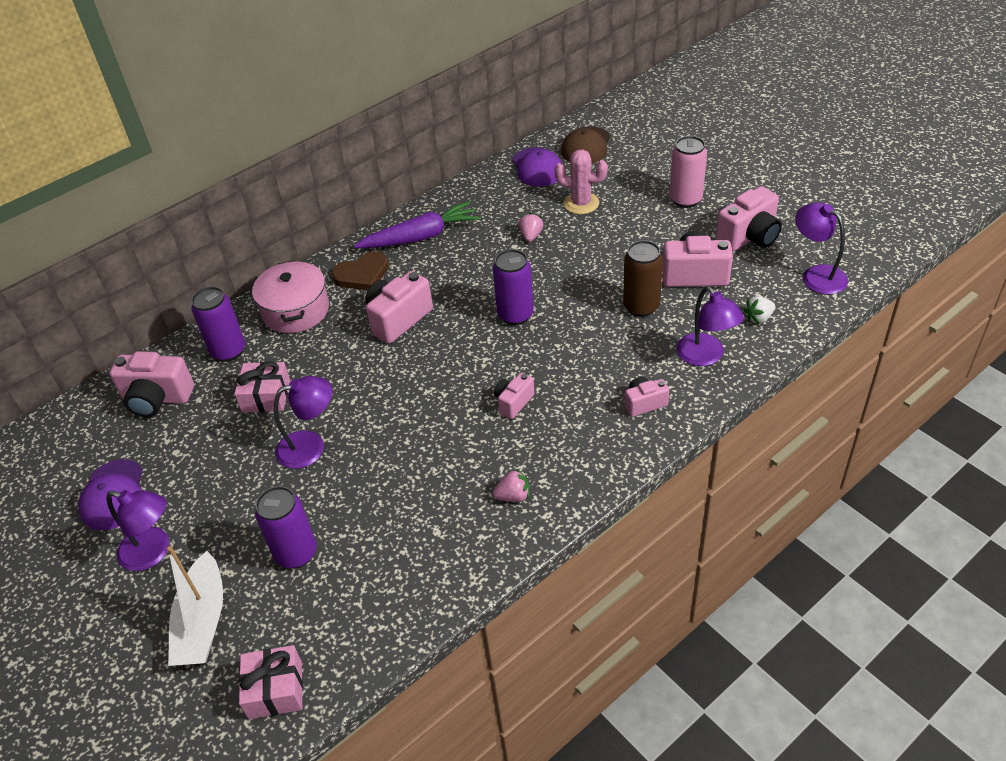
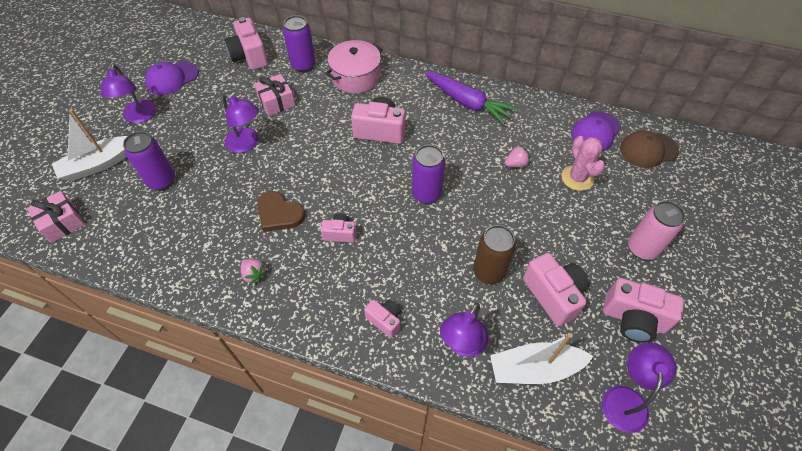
camera: 55 degrees right, 10 degrees up
brown heart [331,251,389,290] -> brown heart moved to [257,191,305,232]
white strawberry [743,296,776,324] -> white boat [490,333,593,384]

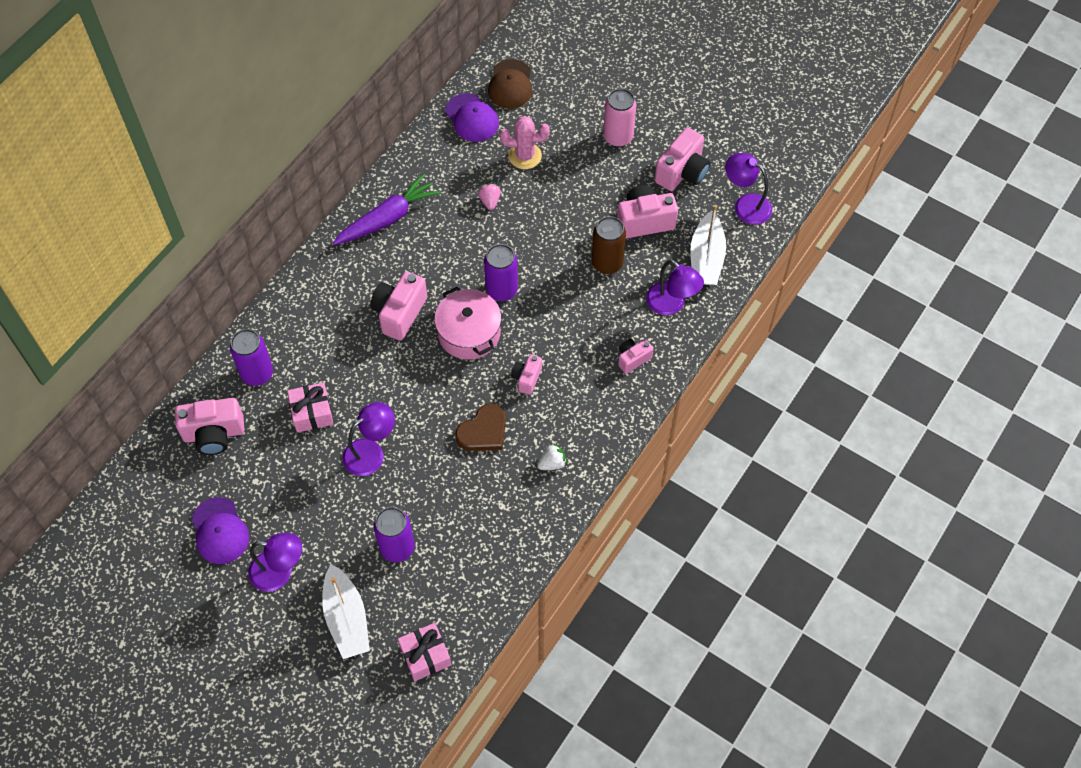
camera: 75 degrees left, 5 degrees up
pink strawberry [241,259,267,285] -> white strawberry [538,443,567,470]
pink pot [325,40,383,93] -> pink pot moved to [434,287,501,360]

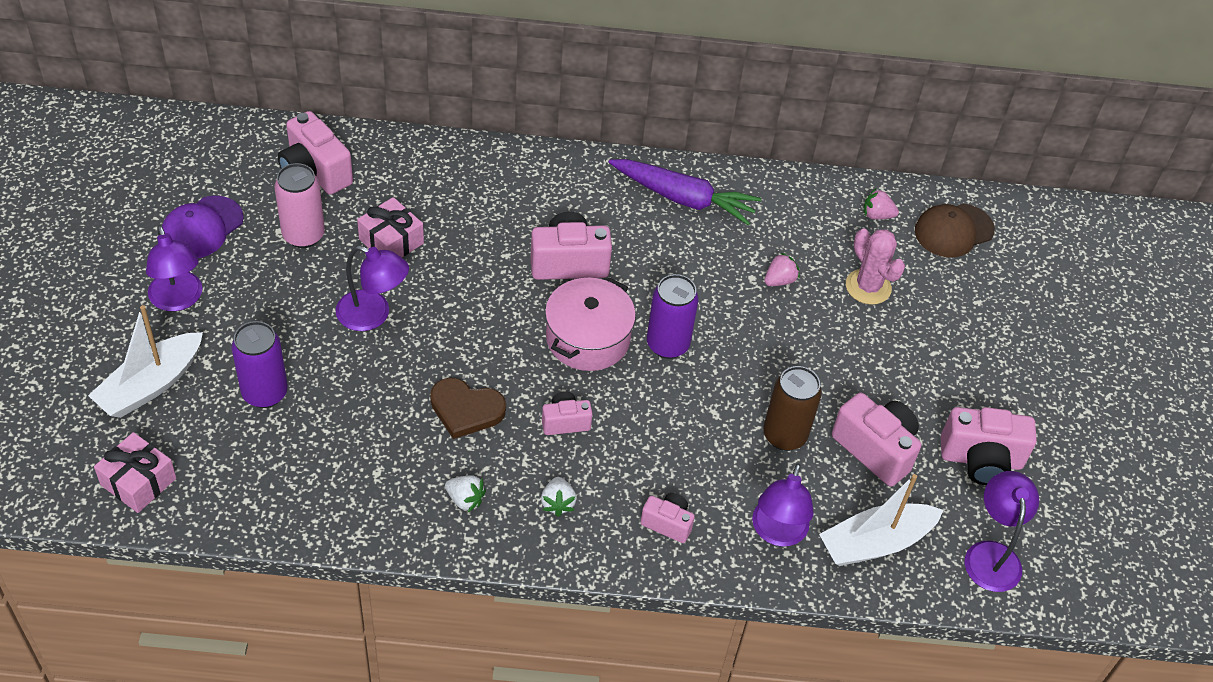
camera: 55 degrees right, 10 degrees down
purple can [230,329,273,386] -> none
purple cap [445,93,499,142] -> pink strawberry [863,188,899,220]
pink can [603,89,636,147] -> pink can moved to [275,163,325,248]
none -> white strawberry [541,477,576,517]

